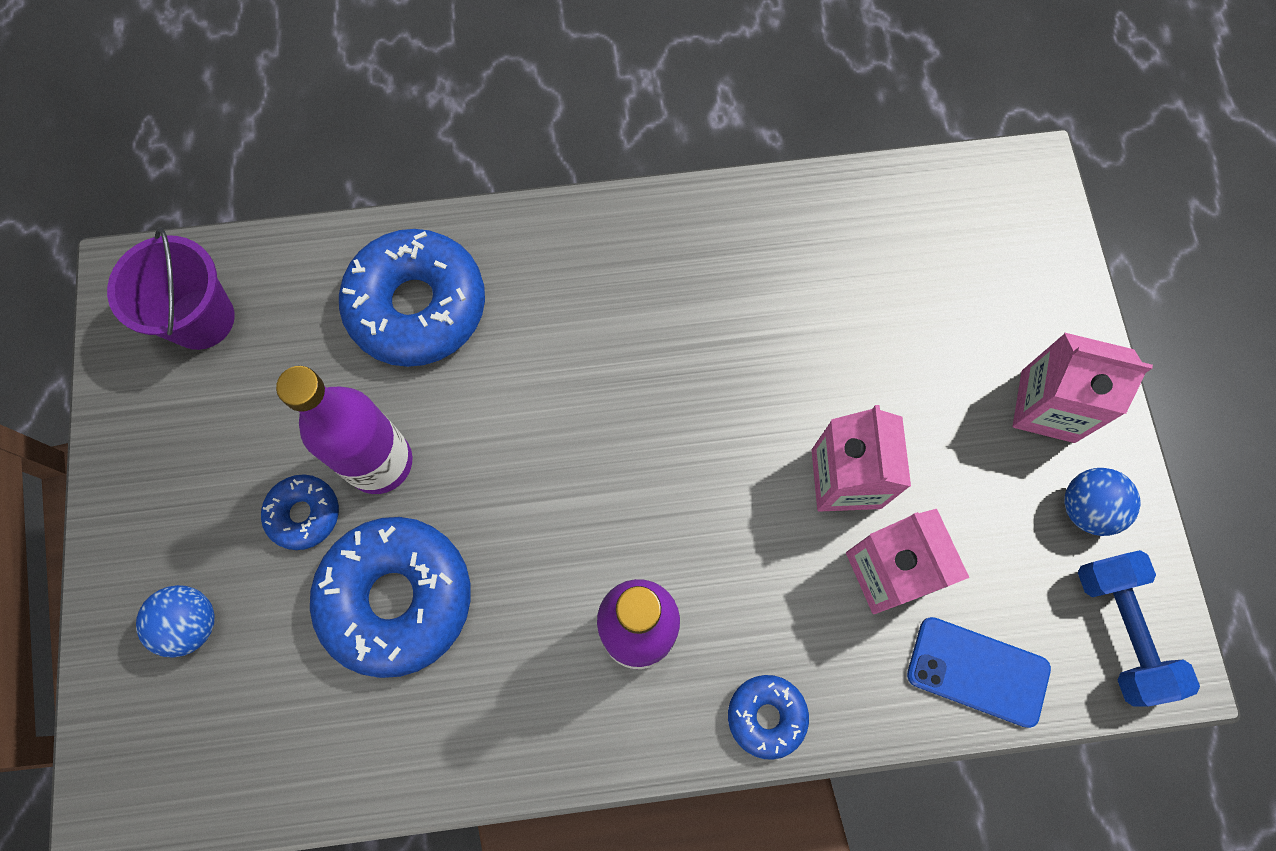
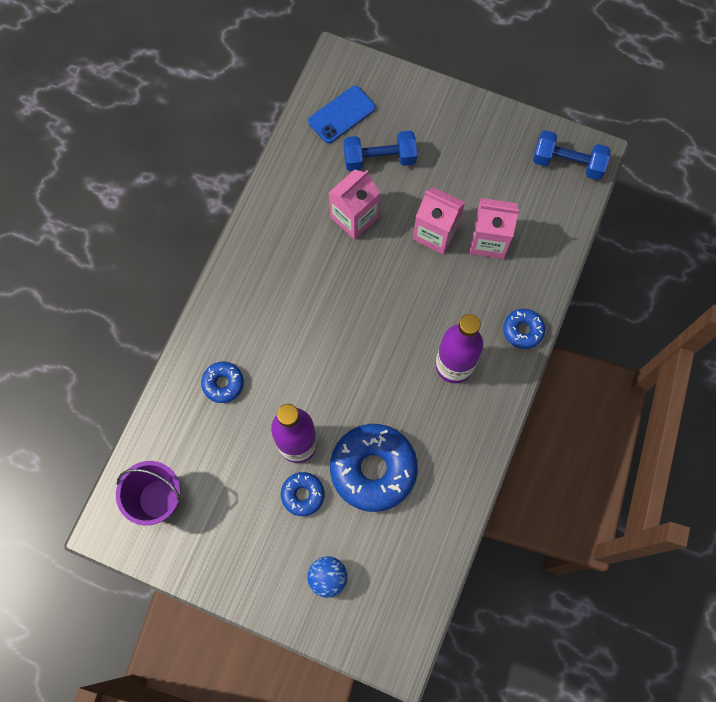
camera: 60 degrees left, 0 degrees up
blue donut [339,229,485,367] -> blue donut [201,362,244,403], size x0.50
blue phone [907,617,1051,728] -> blue phone moved to [308,86,376,143]
pink carton [1013,332,1153,443] -> pink carton moved to [329,169,380,240]
blue ball [1064,468,1141,536] -> none
none -> blue dumbbell [344,131,417,171]

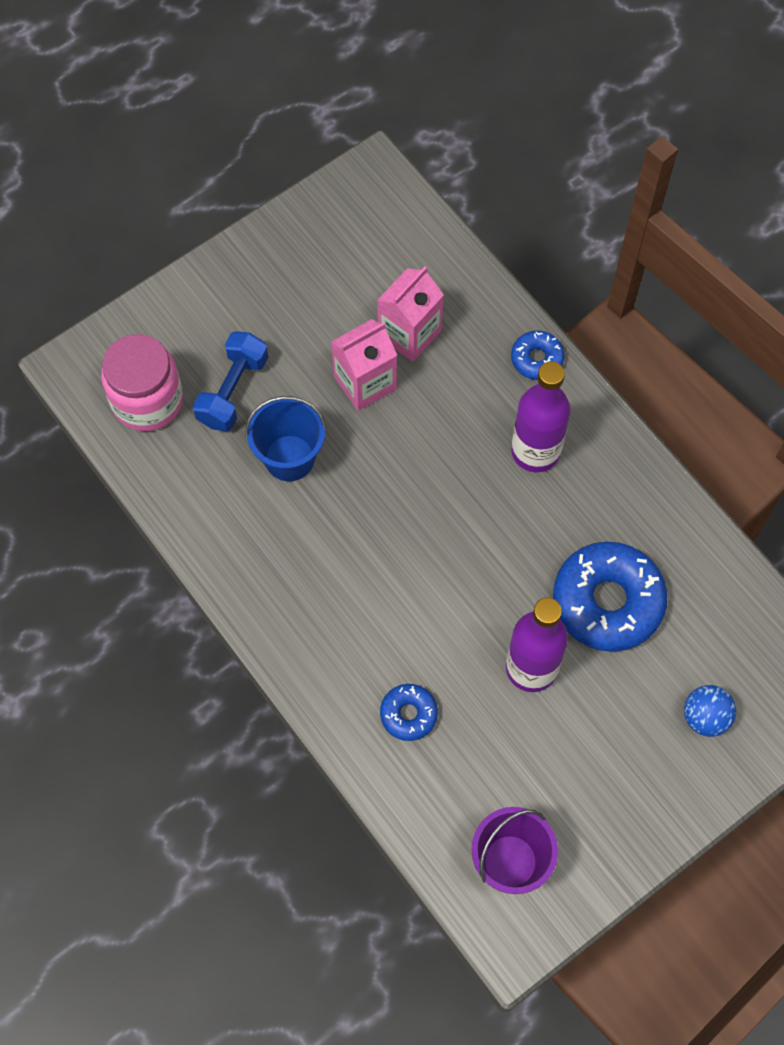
camera: 60 degrees left, 5 degrees down
blue donut [281,472,325,516] -> none
blue phone [308,86,376,143] -> pink jar [101,334,183,431]
pink carton [329,169,380,240] -> blue bucket [245,396,327,481]
blue dumbbell [533,130,611,180] -> none

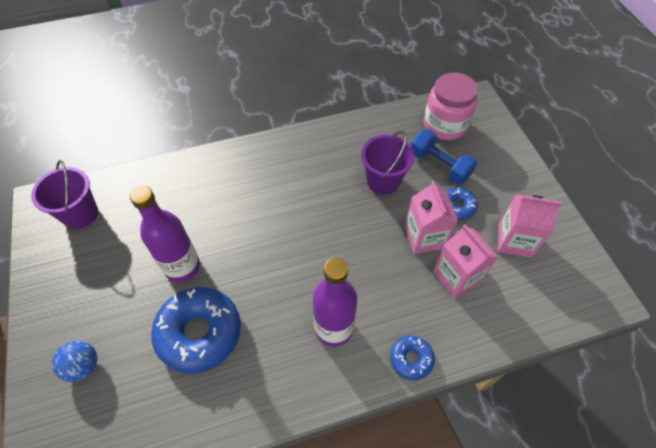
camera: 110 degrees right, 10 degrees down
blue bucket [245,396,327,481] -> purple bucket [361,131,414,195]
blue donut [380,684,438,741] -> blue donut moved to [446,187,478,220]
none -> pink carton [498,194,562,258]

